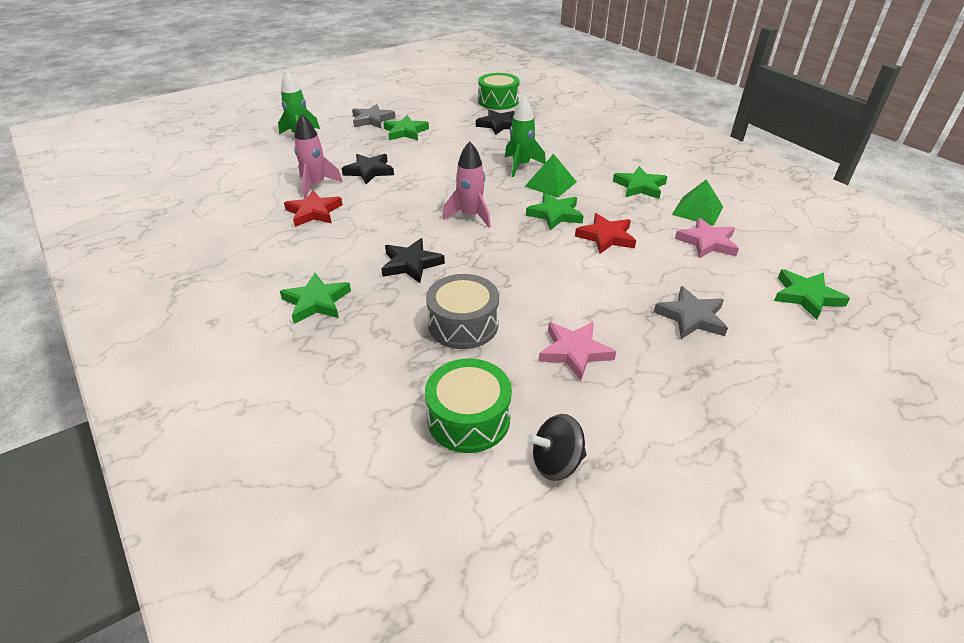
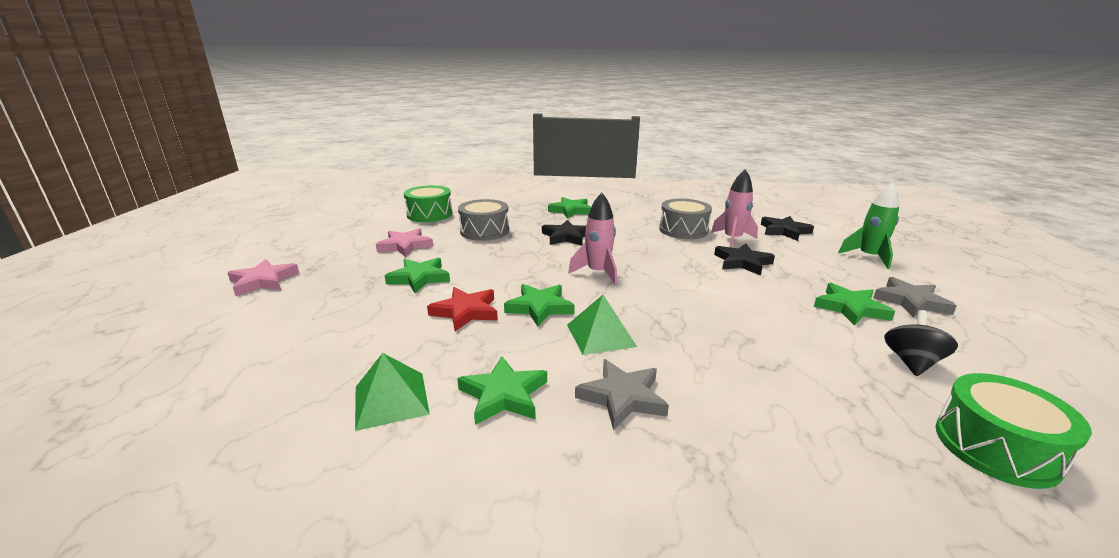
camera: 130 degrees right, 15 degrees down
red star [284,190,343,227] -> grey drum [659,199,712,239]
black star [476,109,515,135] -> black star moved to [761,216,814,241]
green rocket [505,96,546,177] -> none
black spinning top [527,414,586,481] -> black spinning top moved to [884,310,958,376]
grey star [654,286,728,339] -> grey star moved to [575,359,669,431]
pink star [675,218,739,258] -> pink star moved to [228,259,299,296]
green star [774,270,850,320] -> green star moved to [385,258,450,293]

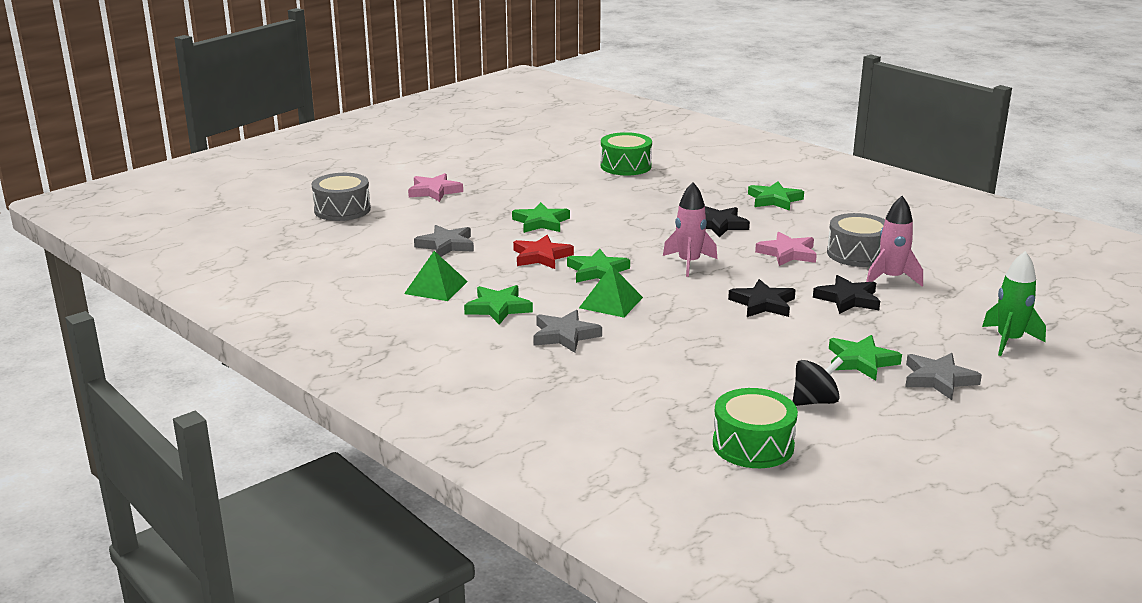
camera: 40 degrees right, 0 degrees up
pink star [376,228,433,257] -> pink star moved to [755,232,817,266]
grey drum [458,199,509,241] -> grey drum moved to [312,173,371,221]
black star [761,216,814,241] -> black star moved to [728,279,796,317]
none -> grey star [414,225,474,257]

